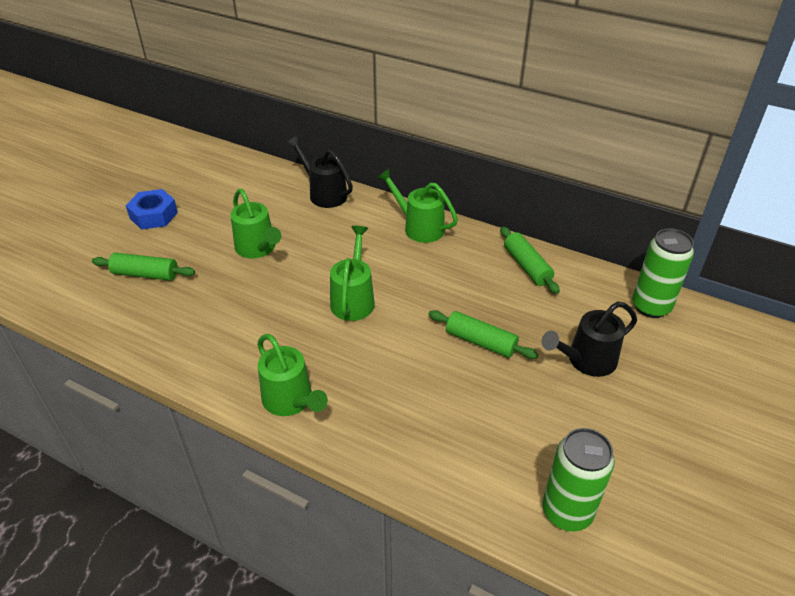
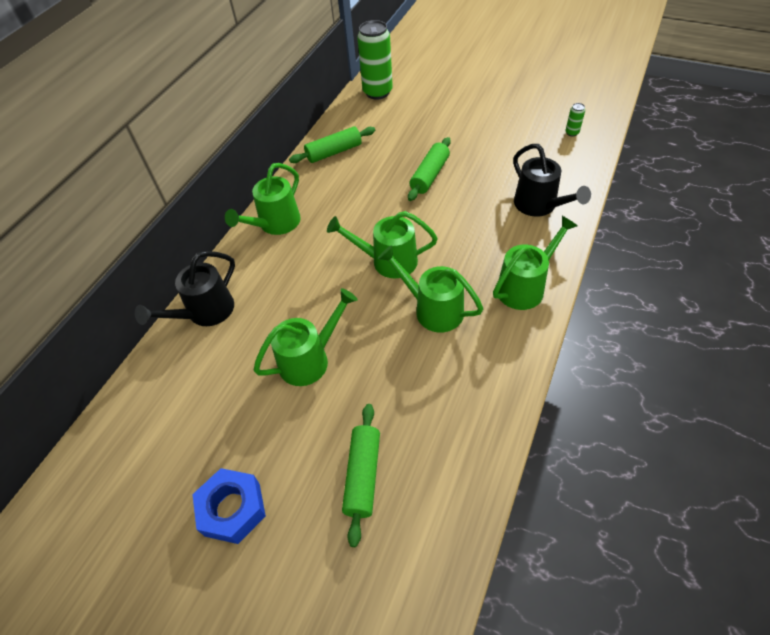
camera: 90 degrees left, 10 degrees up
black watering can [542,301,637,377] -> black watering can moved to [513,144,591,217]
green can [542,428,615,532] -> green can [565,103,585,137], size x0.42
none -> green watering can [378,245,483,333]

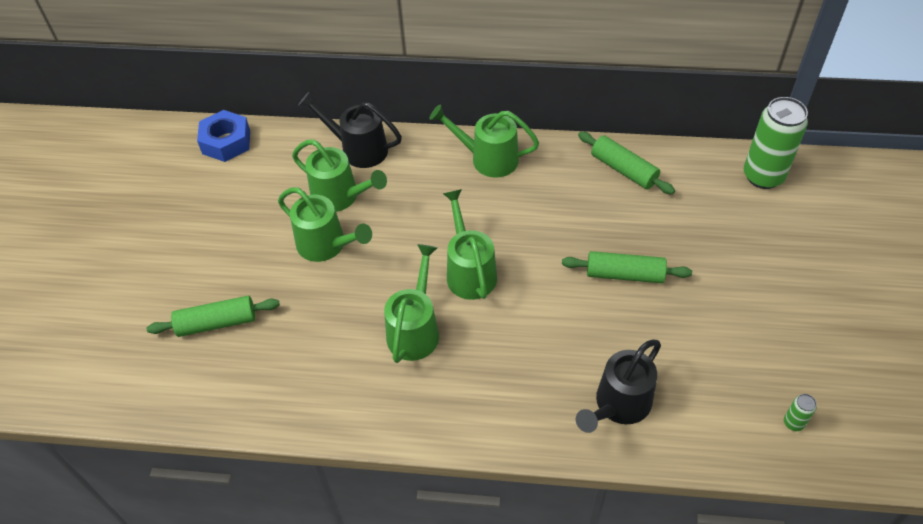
camera: 70 degrees right, 0 degrees up
blue nut [192,468,266,544] -> blue nut moved to [197,110,250,162]
green watering can [493,216,578,310] -> green watering can moved to [292,139,387,212]

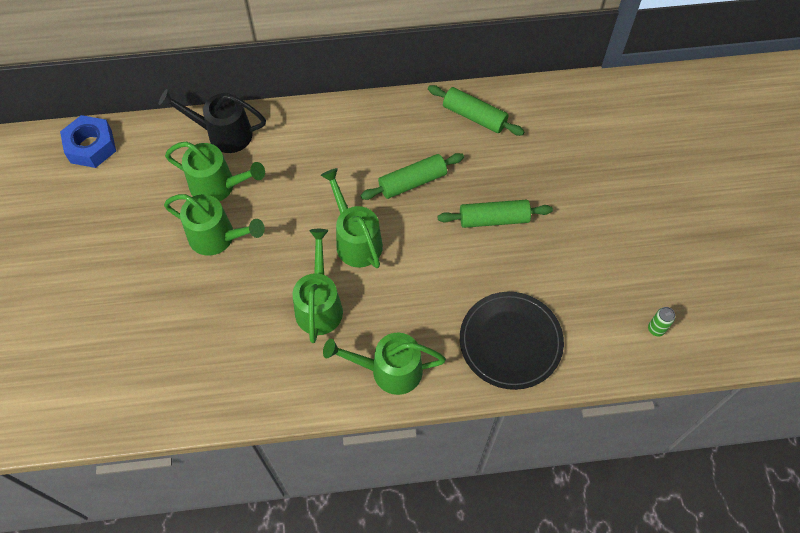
camera: 15 degrees left, 10 degrees up
green rolling pin [146,296,280,337] -> green rolling pin moved to [361,153,464,200]
green watering can [429,104,539,178] -> green watering can moved to [323,333,446,395]
black watering can [576,340,661,433] -> black plate [460,292,564,390]
green can [744,97,808,189] -> none

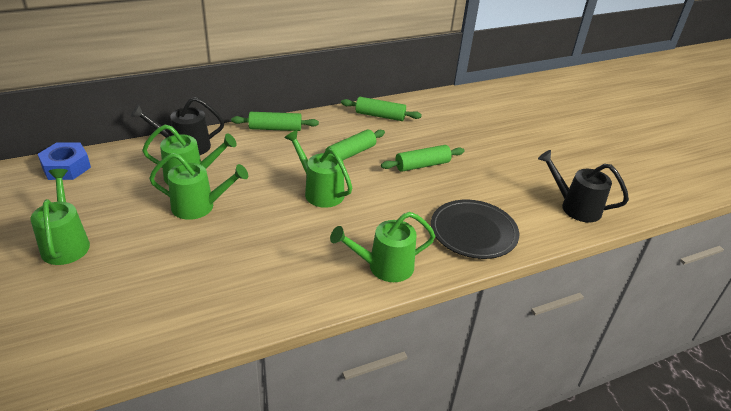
camera: 20 degrees left, 25 degrees down
green watering can [293,229,343,343] -> green watering can moved to [31,169,90,265]
green can [648,307,675,337] -> black watering can [538,150,629,222]
none -> green rolling pin [231,112,319,131]

